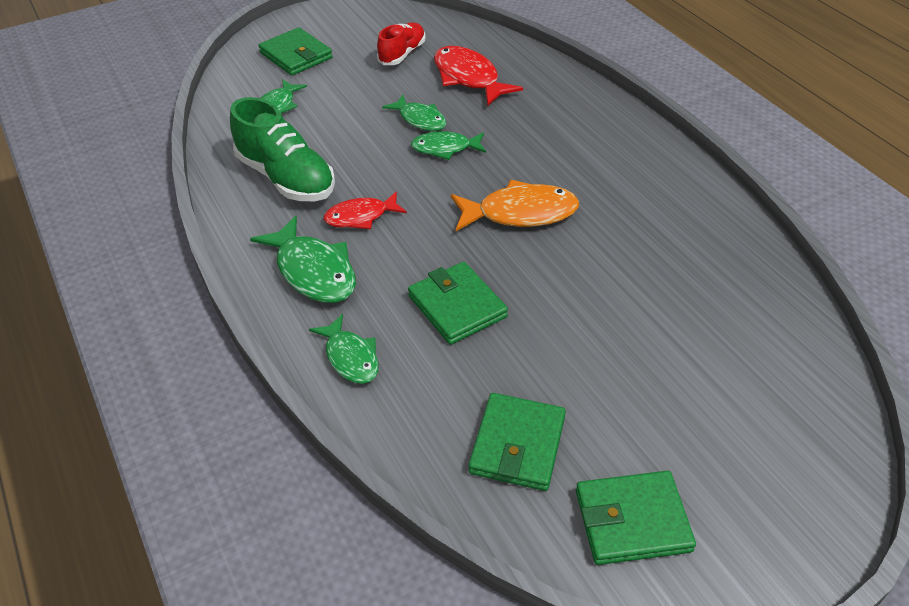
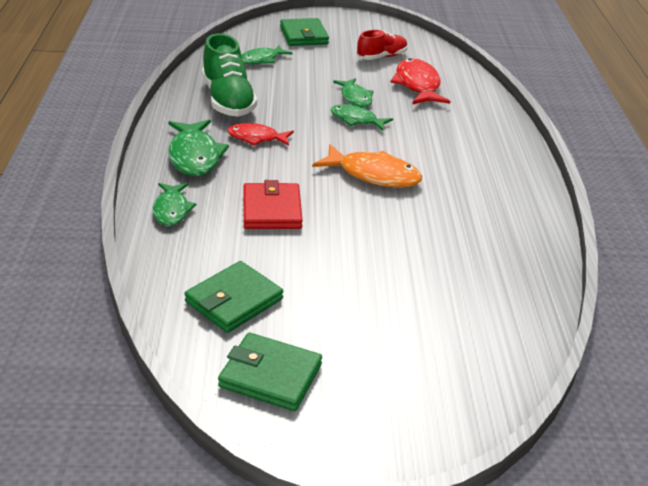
camera: 25 degrees right, 10 degrees down
green wallet [408,262,508,345] -> red wallet [244,180,303,229]

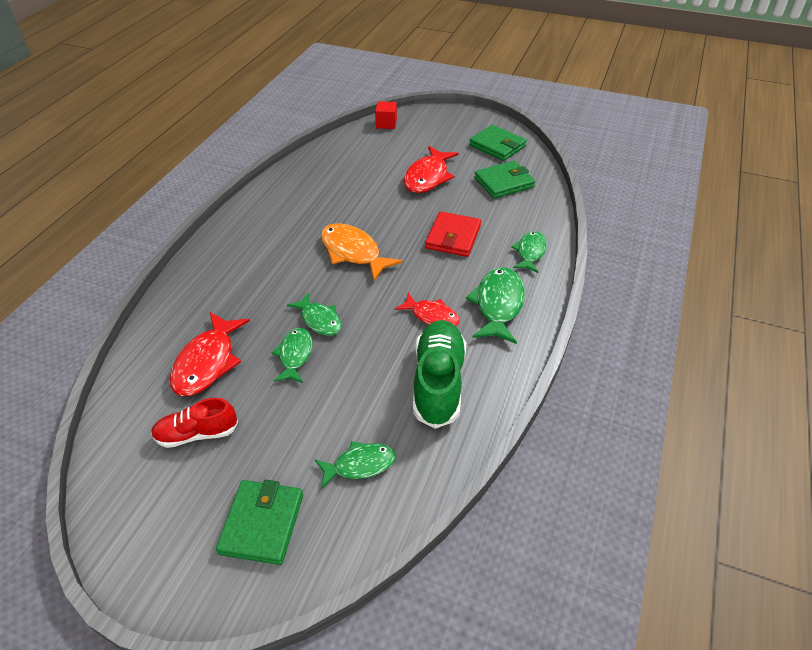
camera: 155 degrees left, 10 degrees up
none -> red cube [375,101,397,129]
none -> red fish [403,146,459,193]

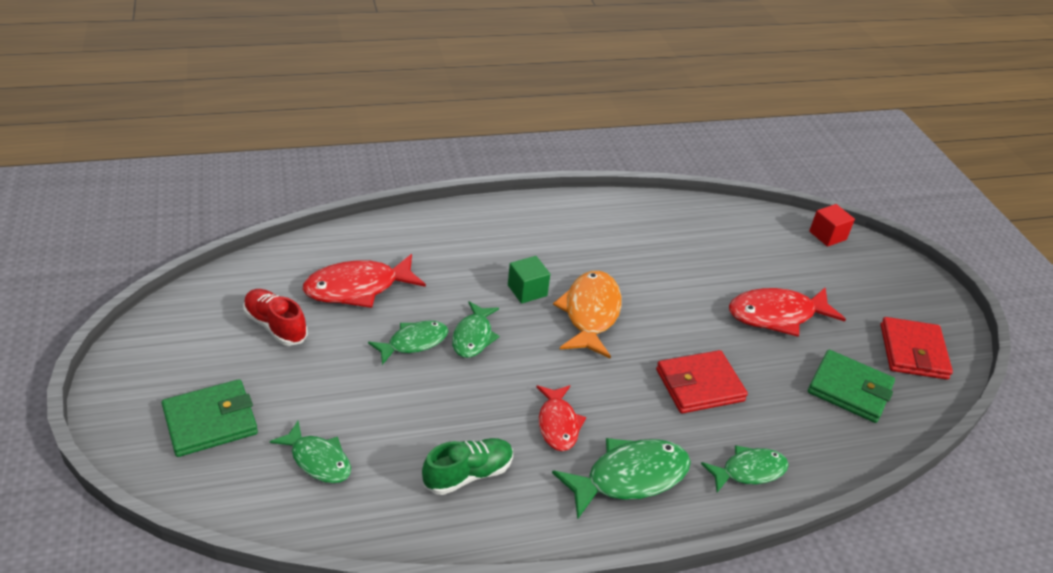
camera: 50 degrees right, 5 degrees down
green shoe [413,320,466,429] -> green shoe [422,438,513,495], size x0.62
green wallet [469,125,527,161] -> red wallet [881,317,953,380]
none -> green cube [508,256,550,304]

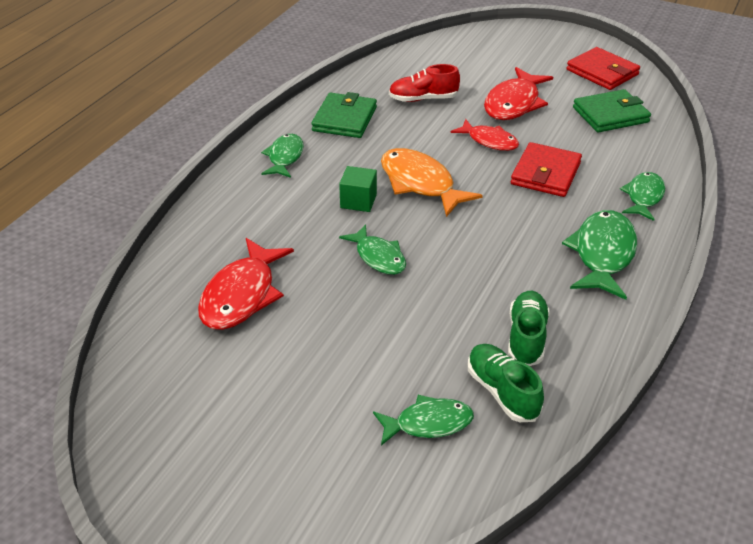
camera: 45 degrees left, 0 degrees up
green wallet [162,379,258,457] -> green wallet moved to [311,92,377,138]
red shoe [243,289,308,346] -> red shoe moved to [389,64,460,102]
green fish [368,321,448,365] -> green fish moved to [261,134,304,178]
red fish [536,385,586,451] -> red fish moved to [451,119,519,151]
red cube [809,204,855,247] -> none
none -> green shoe [468,344,544,422]

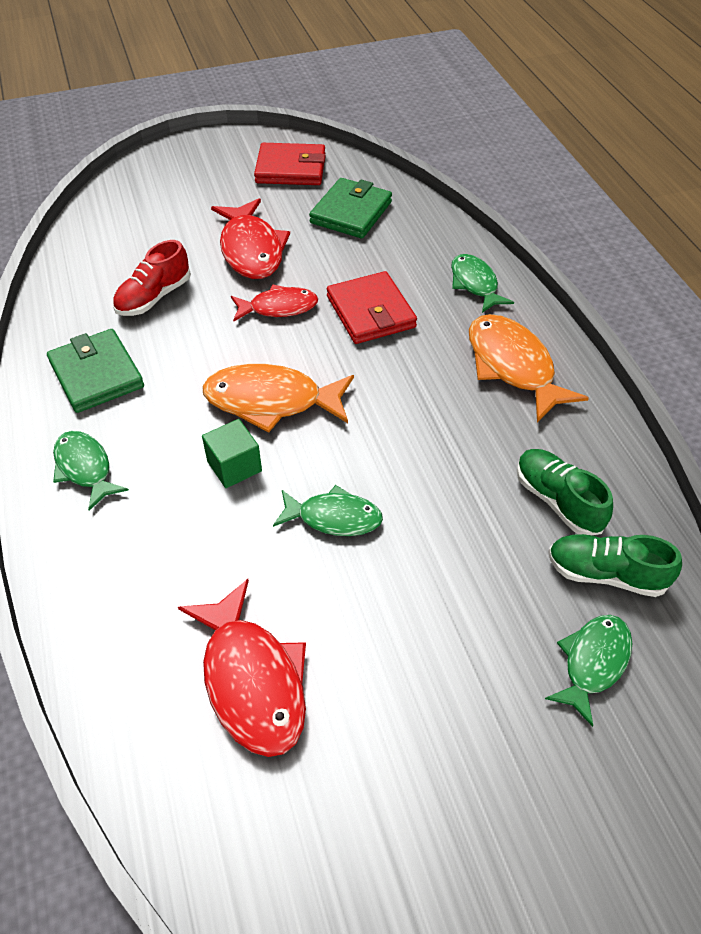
camera: 45 degrees left, 10 degrees up
green fish [562,210,637,300] -> orange fish [469,314,589,422]

